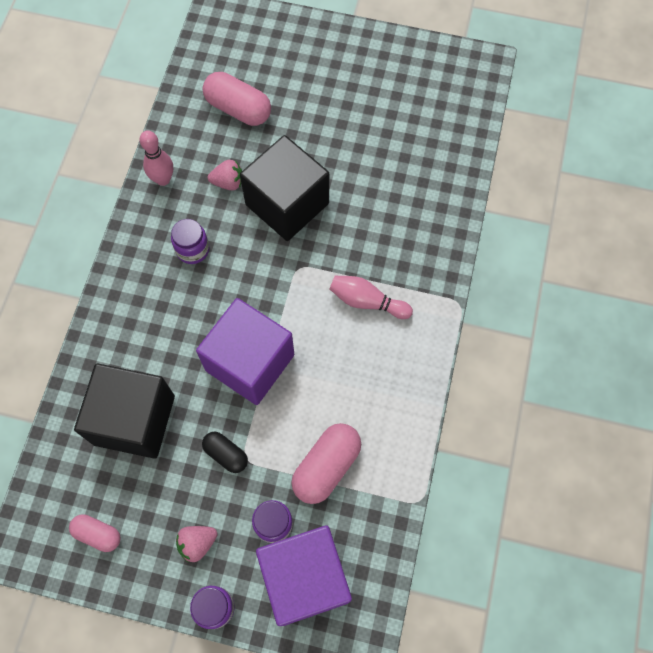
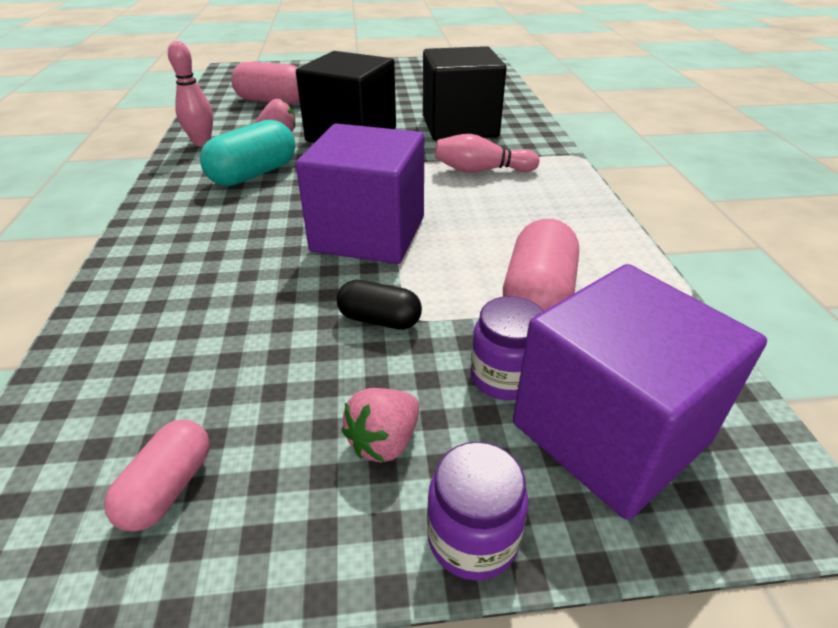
camera: 20 degrees left, 30 degrees down
pink capsule [69,514,120,552] -> pink capsule turned 75 degrees counterclockwise [104,420,210,532]
black cube [74,364,175,459] -> black cube moved to [423,46,506,141]
purple jar [171,219,209,264] -> turquoise capsule [200,120,295,186]

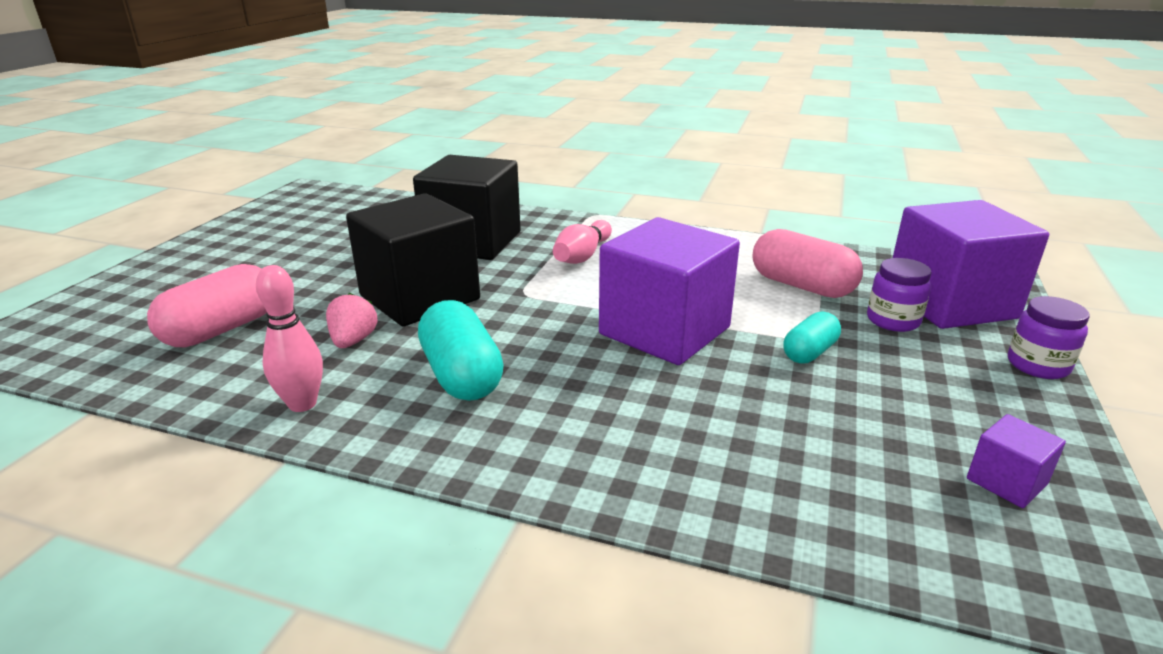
camera: 65 degrees left, 10 degrees down
pink capsule [104,420,210,532] -> purple cube [967,414,1066,508]
black capsule [337,280,422,330] -> turquoise capsule [783,311,841,364]
pink strawberry [342,388,419,462] -> none

